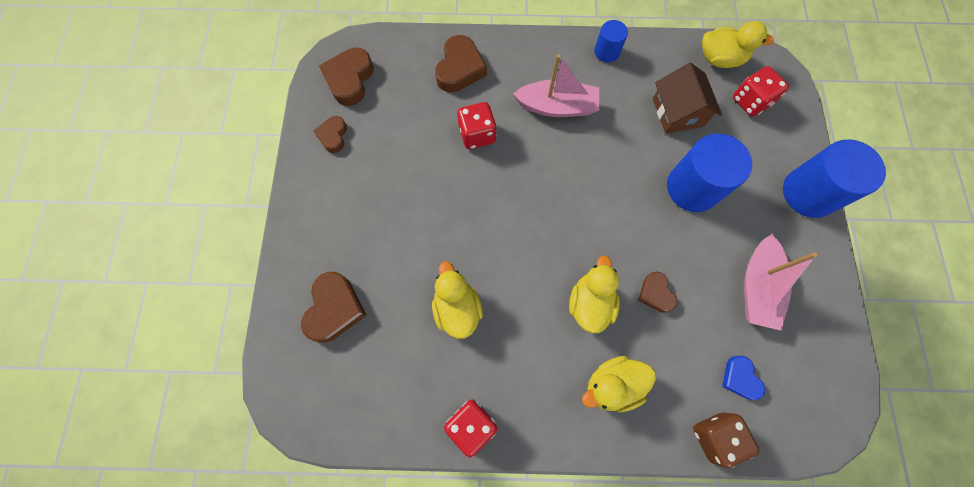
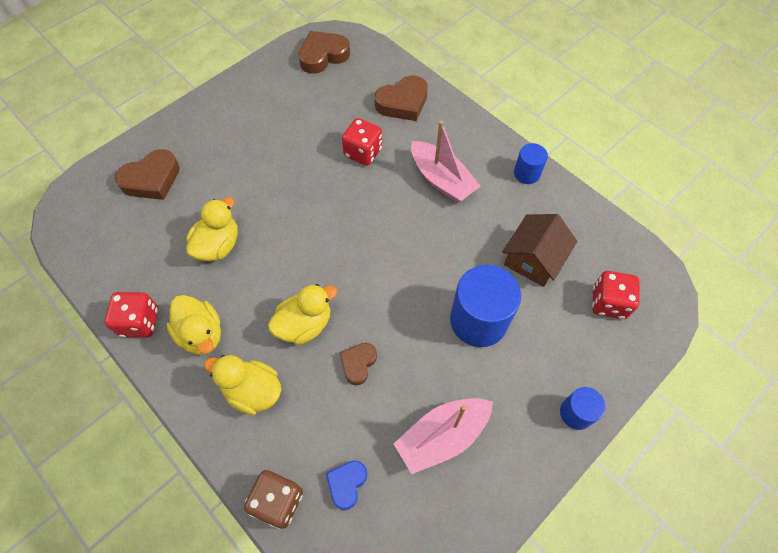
camera: 45 degrees right, 10 degrees down
brown heart [313,116,347,153] -> none
yellow duck [702,21,774,68] -> yellow duck moved to [167,295,221,355]
blue cylinder [783,139,886,218] -> blue cylinder [560,387,606,430], size x0.53

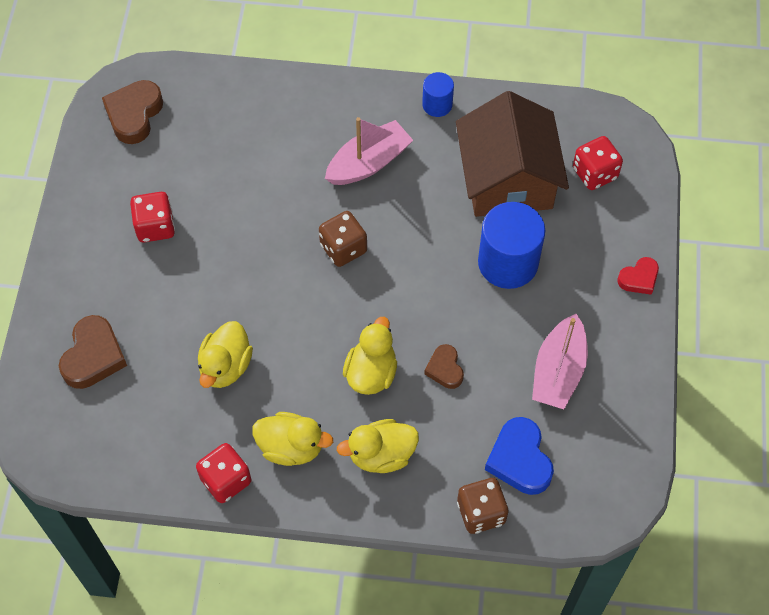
camera: 40 degrees left, 0 degrees up
yellow duck [186,197,237,261] -> yellow duck turned 150 degrees counterclockwise [198,321,253,388]
blue heart [326,461,367,510] -> blue heart [485,417,554,495], size x1.66
red dice [342,118,382,166] -> red dice moved to [130,192,175,243]
brown heart [374,75,428,121] -> none
pink boat [411,121,481,203] -> pink boat turned 45 degrees counterclockwise [325,117,413,185]
brown house [502,214,577,287] -> brown house [456,91,569,217], size x1.65
blue cylinder [560,387,606,430] -> red heart [617,257,659,295]
none -> brown dice [319,211,367,267]

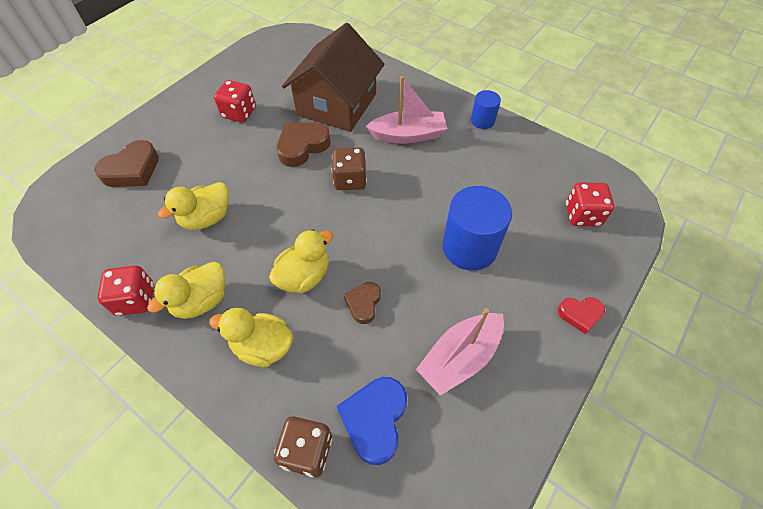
camera: 30 degrees right, 5 degrees down
brown heart [102,80,163,144] -> brown heart moved to [277,122,331,167]
yellow duck [252,412,333,466] -> yellow duck turned 90 degrees clockwise [147,262,225,319]
brown house [456,91,569,217] -> brown house moved to [282,23,384,132]

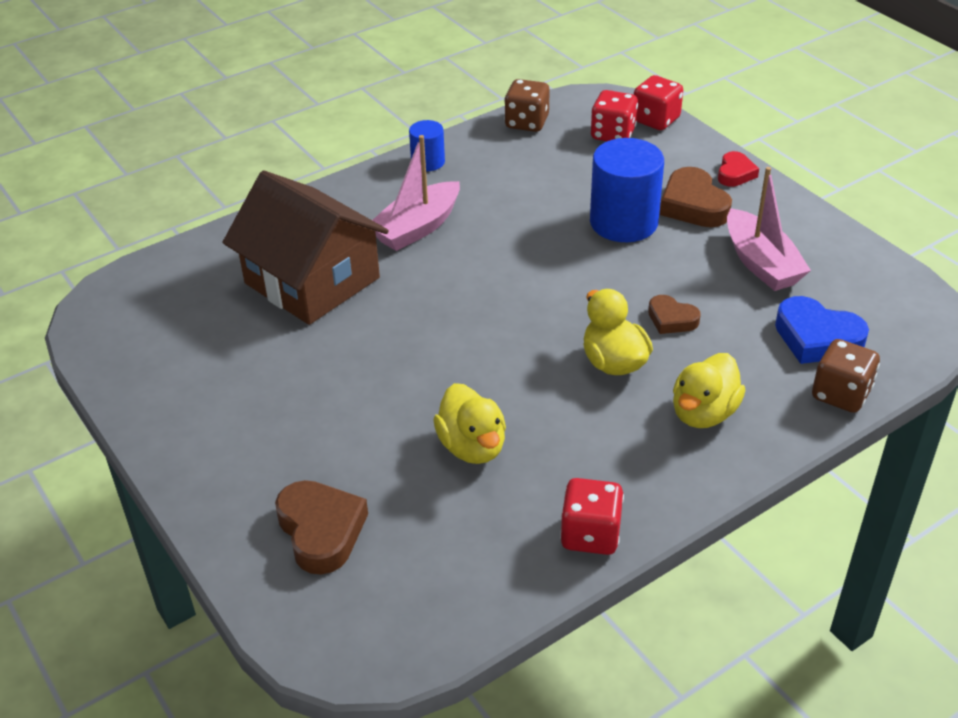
camera: 70 degrees left, 15 degrees down
yellow duck [147,262,225,319] -> none
red dice [214,80,256,123] -> red dice moved to [634,75,683,130]
brown heart [277,122,331,167] -> brown heart moved to [660,167,732,227]
brown dice [332,148,367,190] -> brown dice moved to [504,79,550,132]
pink boat [366,76,447,144] -> pink boat turned 150 degrees counterclockwise [372,135,460,251]

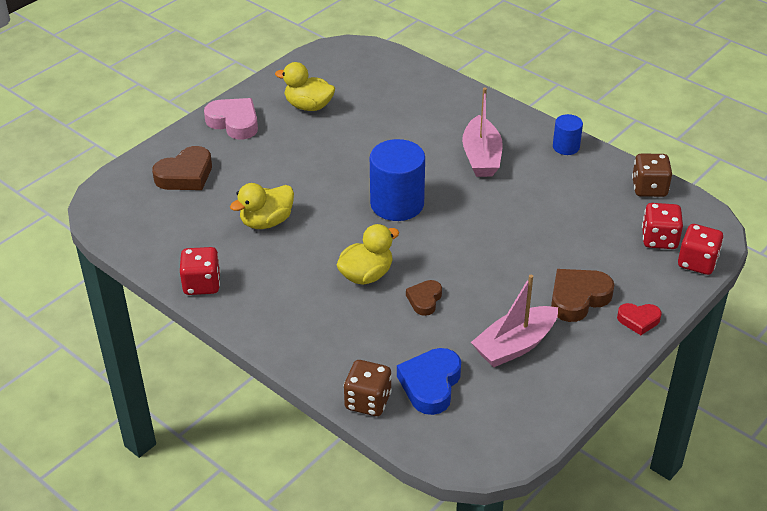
camera: 75 degrees right, 0 degrees up
brown house [223,170,389,325] -> none
pink boat [372,135,460,251] -> pink boat turned 120 degrees counterclockwise [462,88,503,177]
blue cylinder [590,138,664,242] -> blue cylinder moved to [370,139,425,221]
yellow duck [673,353,745,428] -> yellow duck moved to [275,62,335,111]
none -> pink heart [204,98,258,139]

